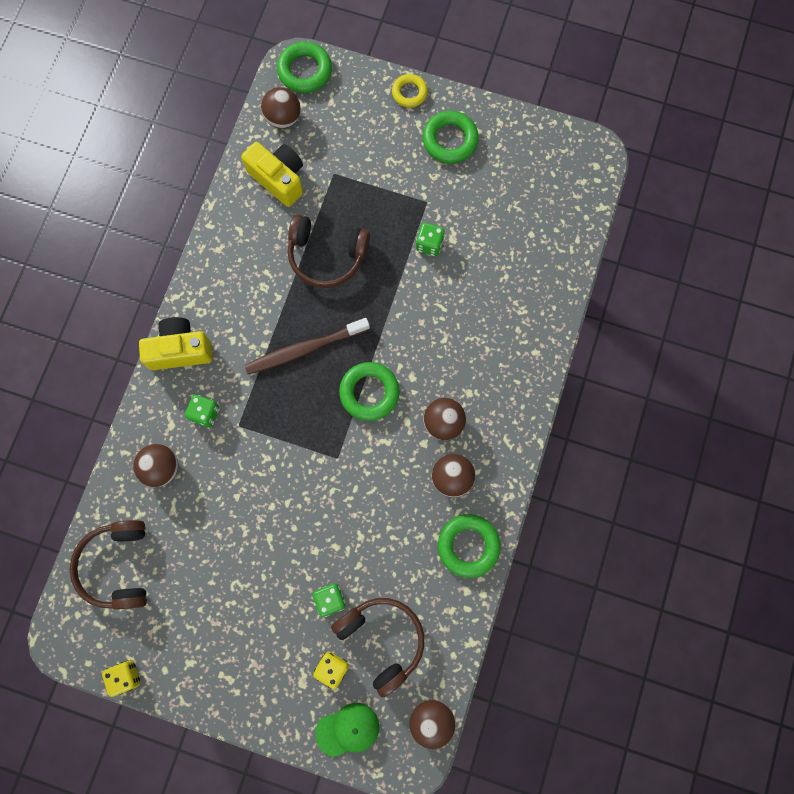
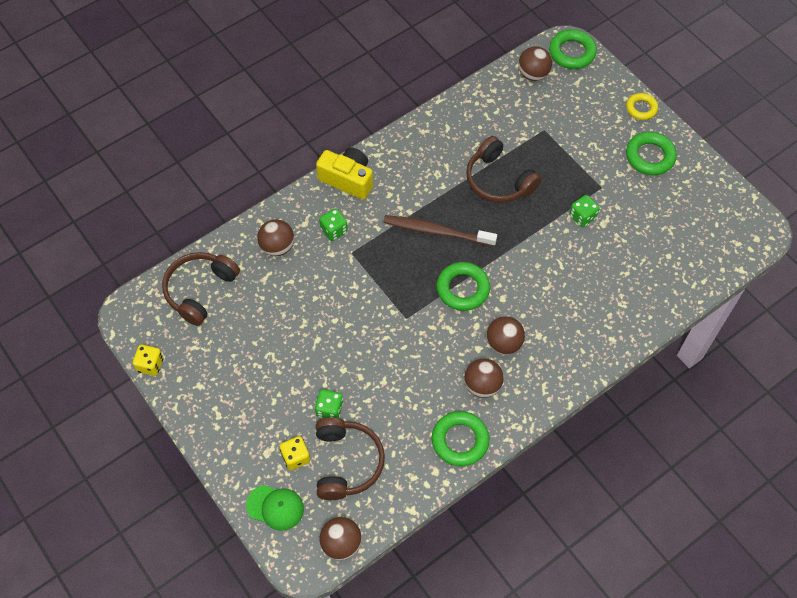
camera: 35 degrees right, 15 degrees down
yellow camera [241,142,303,207] -> none

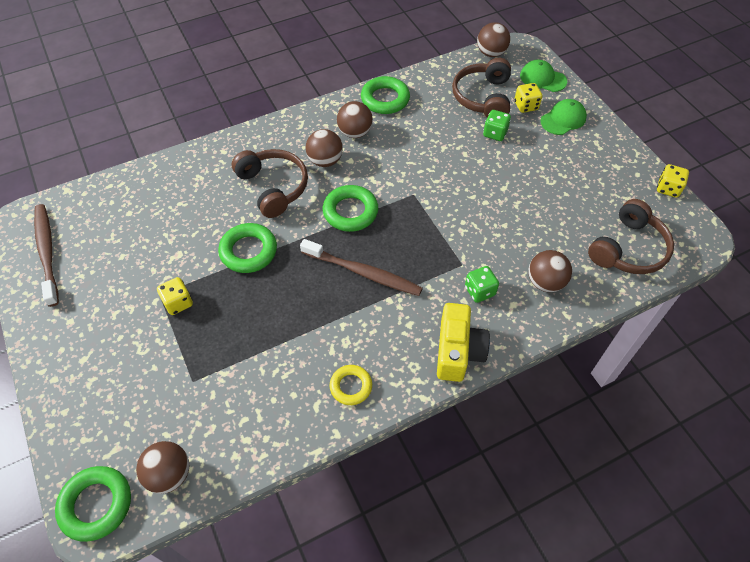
camera: 170 degrees left, 5 degrees down
yellow camera [316,147,373,200] -> yellow camera turned 120 degrees counterclockwise [437,303,490,382]
brown headphones [466,136,542,203] -> brown headphones moved to [232,149,308,218]
green dice [569,195,600,227] -> none
yellow ring [626,93,658,120] -> yellow ring moved to [330,365,372,405]
green ring [626,132,677,175] -> green ring moved to [218,223,277,273]
none -> brown toothbrush [34,204,59,307]
none -> yellow dice [157,277,193,315]
none -> green cap [540,99,587,135]

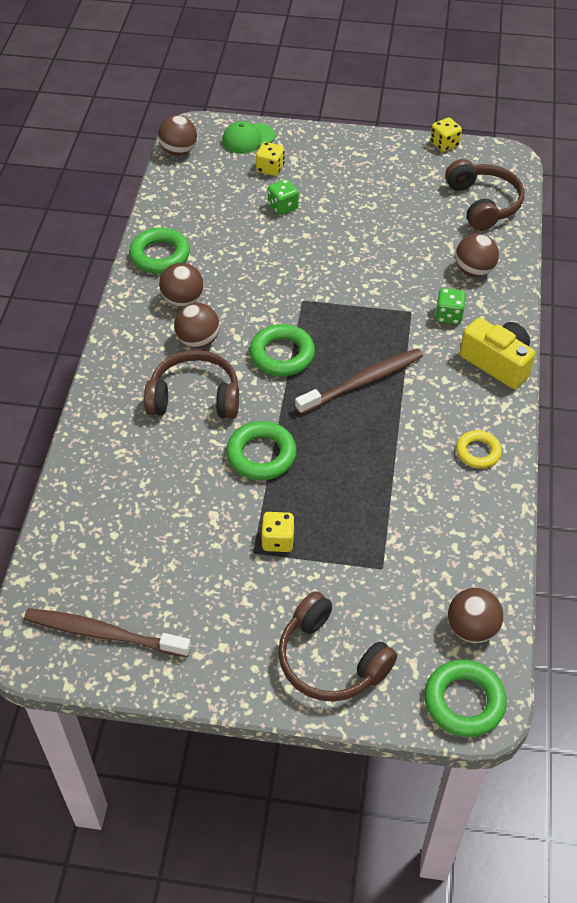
camera: 55 degrees left, 5 degrees down
brown headphones [452,58,511,117] -> brown headphones moved to [278,591,397,702]
green cap [540,99,587,135] -> none

